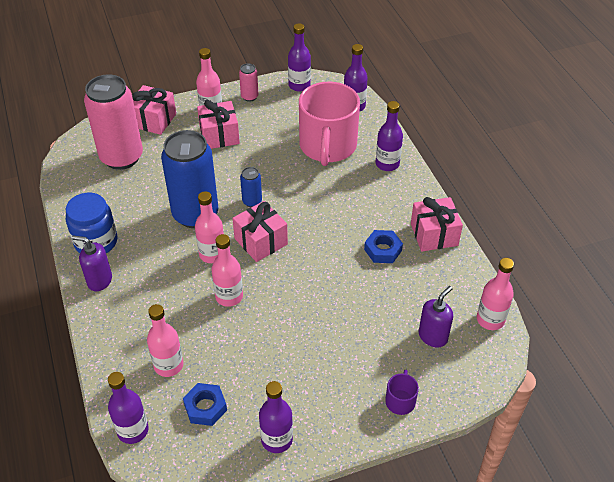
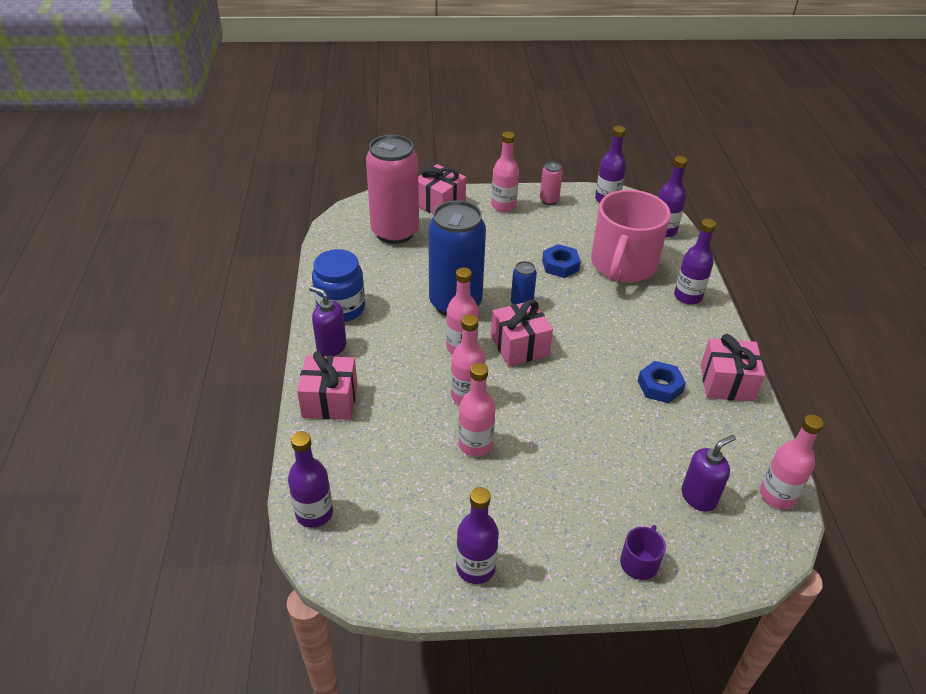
camera: 15 degrees right, 5 degrees down
pink bottle [147,304,184,377] -> pink bottle moved to [458,363,495,457]
blue nut [183,383,227,426] -> blue nut moved to [542,244,581,278]
pink gift [197,100,240,149] -> pink gift moved to [297,351,358,420]

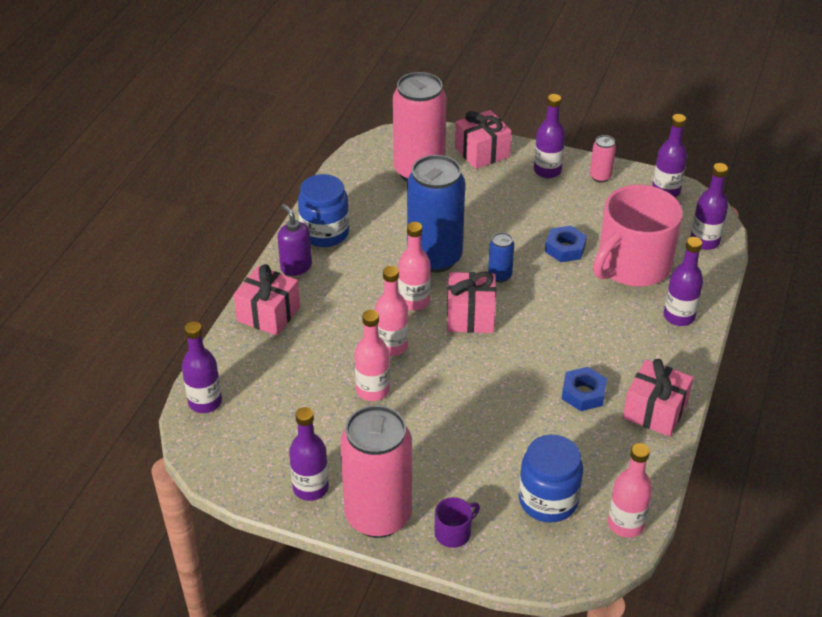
camera: 25 degrees right, 0 degrees up
pink bottle [491,131,519,212] -> purple bottle [534,94,565,178]
purple soap dispenser [682,435,736,512] -> blue jar [519,435,583,522]
none -> pink can [340,405,412,538]

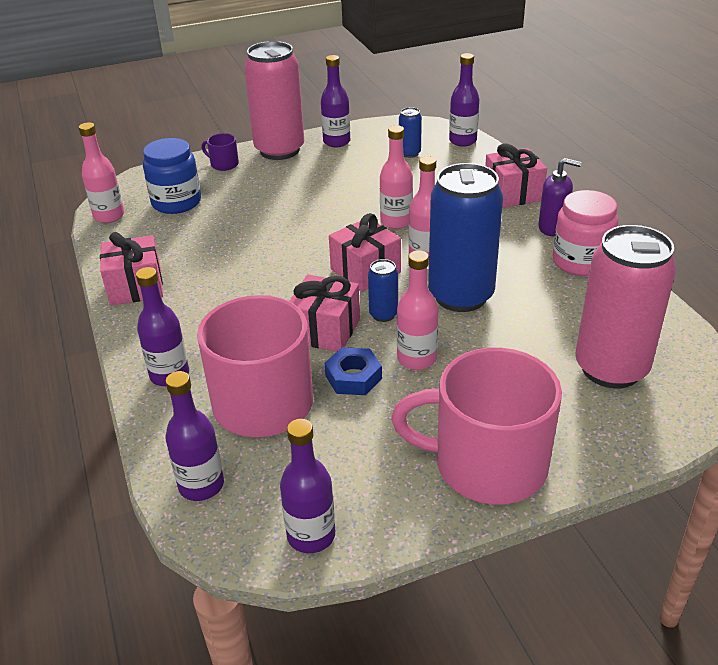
camera: 140 degrees right, 5 degrees down
blue jar [298,174,349,247] -> pink jar [552,190,618,276]
pink bottle [355,310,390,401] -> pink bottle moved to [397,250,438,370]
purple mug [435,497,480,548] -> purple mug turned 105 degrees clockwise [202,133,239,171]
pink gift [455,110,512,169] -> pink gift moved to [289,274,360,352]
purple bottle [534,94,565,178] -> pink mug [391,348,562,505]
blue nut [562,367,607,411] -> none
pink can [590,135,616,183] -> none
none -> blue can [399,107,422,158]

